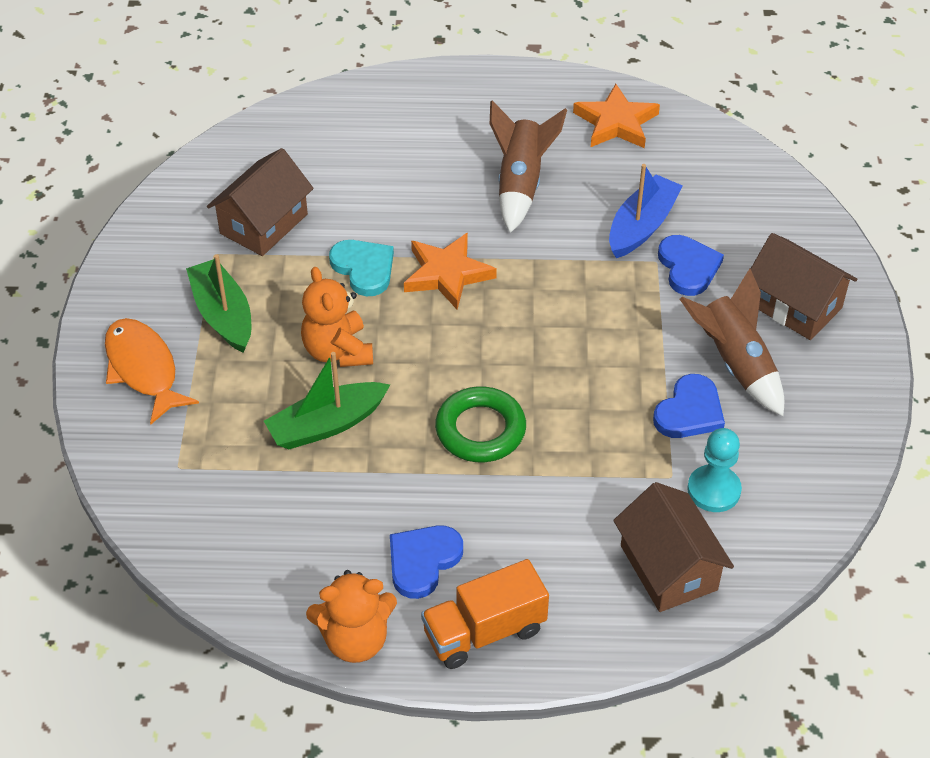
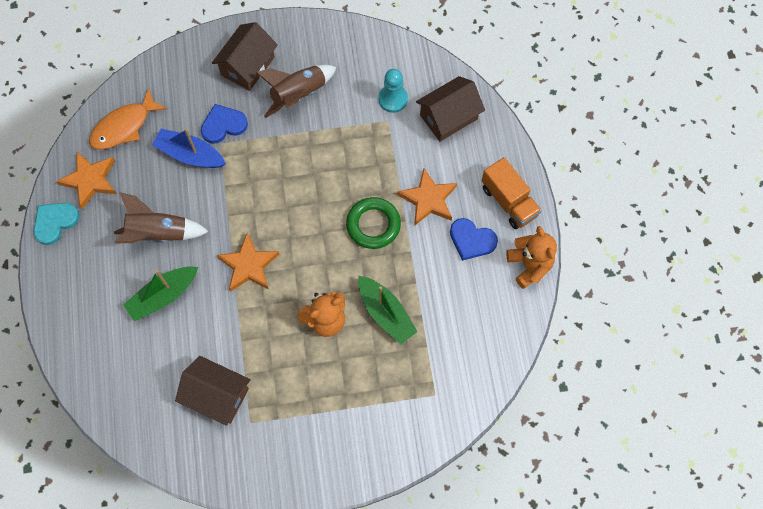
camera: 100 degrees left, 20 degrees up
orange fish [105,318,199,425] -> orange fish moved to [89,88,167,150]
green boat [186,255,251,353] -> green boat moved to [123,267,198,321]
turquoise heart [329,240,394,296] -> turquoise heart moved to [34,203,80,245]
blue heart [653,374,725,438] -> none
none -> orange star [397,168,457,226]

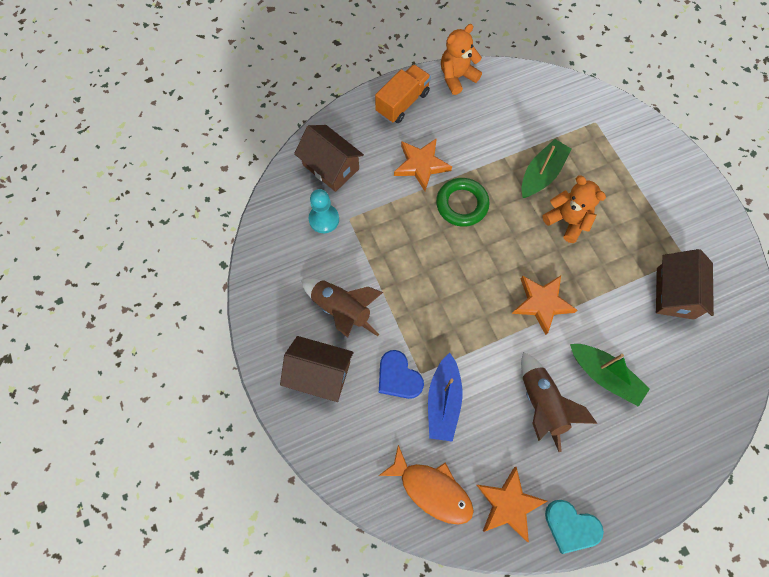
camera: 105 degrees left, 0 degrees up
blue heart [450,218,498,261] -> none

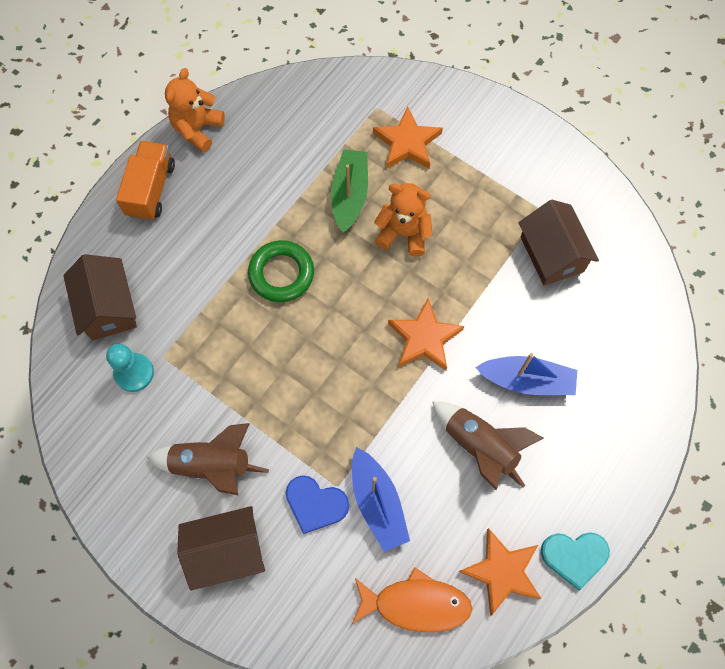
camera: 30 degrees left, 0 degrees up
brown house [294,125,364,192] -> brown house turned 60 degrees clockwise [63,254,137,340]
orange star [394,138,452,191] -> orange star moved to [373,106,443,169]
green boat [570,344,650,407] -> blue boat [475,353,577,395]

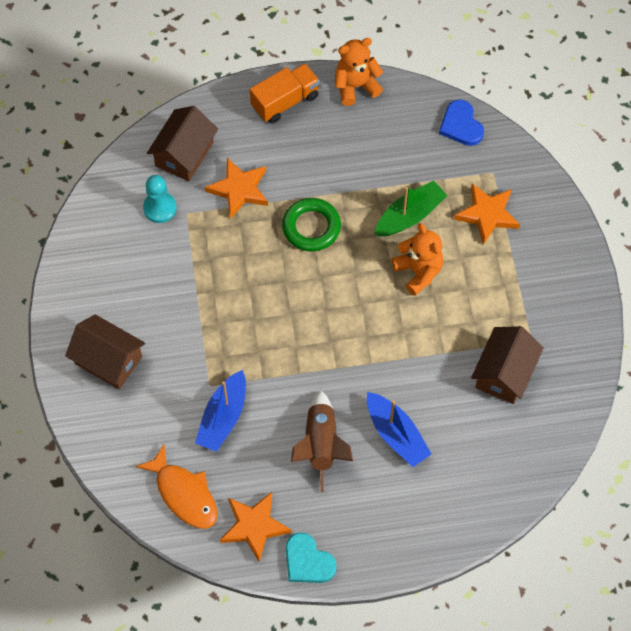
camera: 45 degrees right, 5 degrees down
brown rocket [147,423,269,495] -> none
blue heart [286,475,349,534] -> blue heart moved to [439,100,484,146]
orange star [388,298,464,371] -> orange star moved to [205,158,268,219]

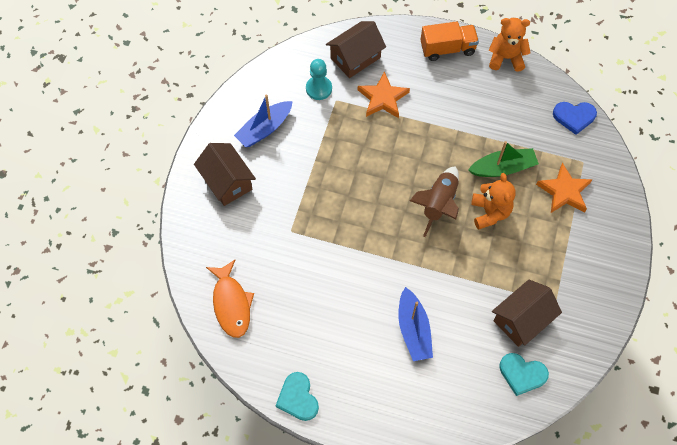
camera: 25 degrees right, 0 degrees up
blue boat [195,370,246,452] -> blue boat moved to [234,94,293,147]
orange star [220,492,291,563] -> none
green ring [282,198,341,251] -> none
brown rocket [291,390,353,492] -> brown rocket moved to [410,166,459,237]
blue heart [439,100,484,146] -> blue heart turned 90 degrees counterclockwise [553,102,597,135]
none -> turquoise heart [499,353,549,396]

